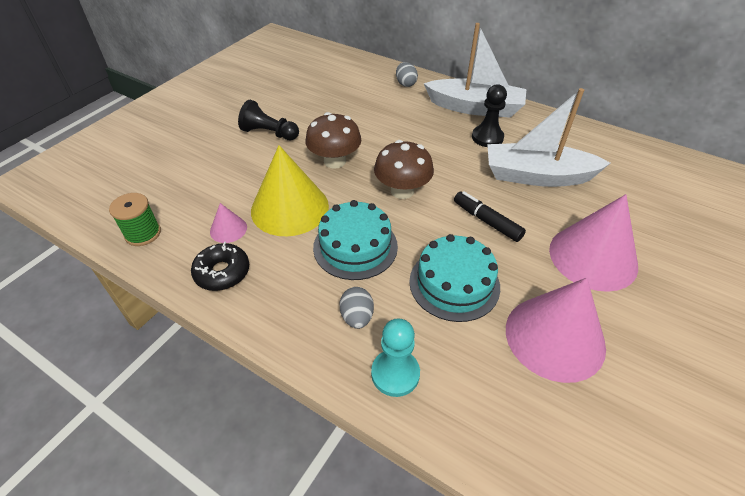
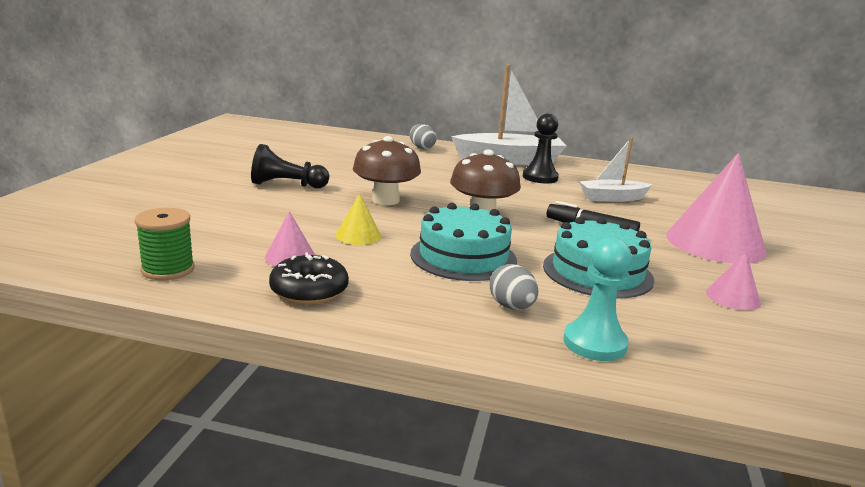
camera: 20 degrees left, 25 degrees down
yellow cone [251,145,329,236] -> yellow cone [336,193,381,245], size x0.45
white boat [487,88,610,187] -> white boat [579,137,653,202], size x0.58
pink cone [506,278,606,383] -> pink cone [706,251,761,310], size x0.45

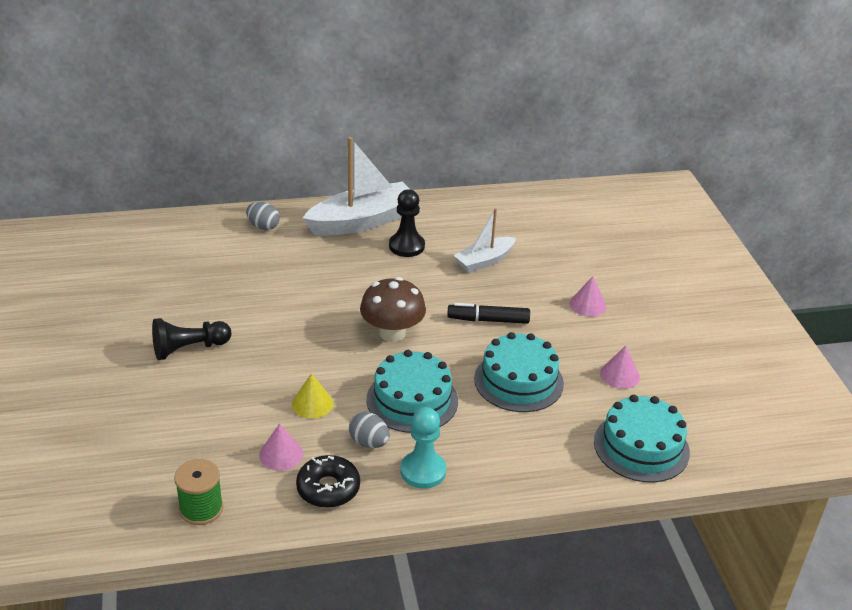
camera: 25 degrees left, 15 degrees up
brown mushroom [353,136,421,205] -> none
grey egg [490,264,538,310] -> grey egg moved to [349,412,390,448]
turquoise pawn [564,237,632,361] -> turquoise pawn moved to [400,407,446,489]
pink cone [666,153,767,263] -> pink cone [570,276,606,317], size x0.45
none -> turquoise cake [594,395,690,483]

